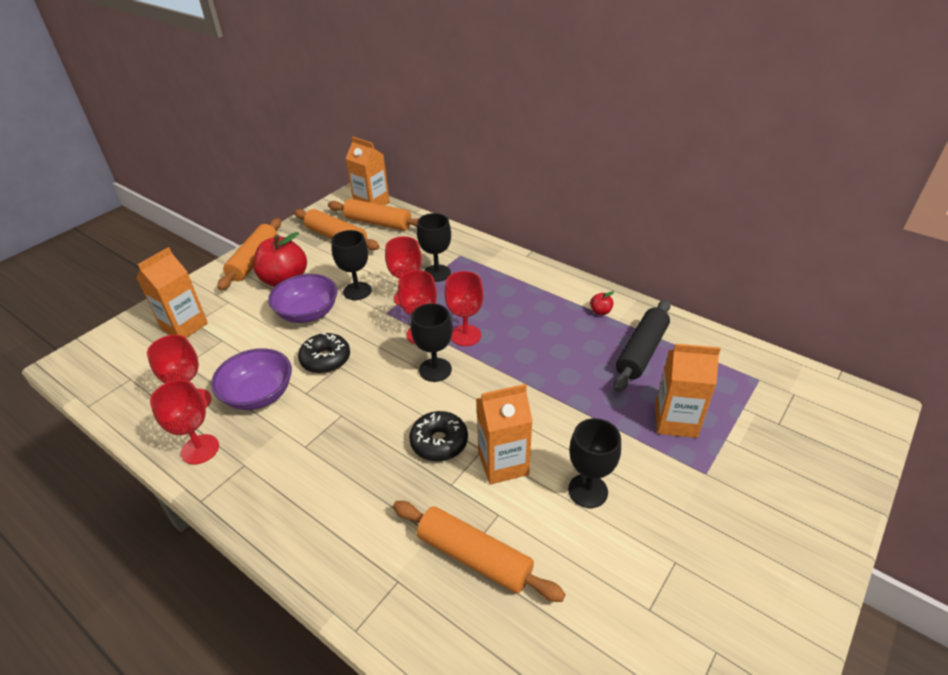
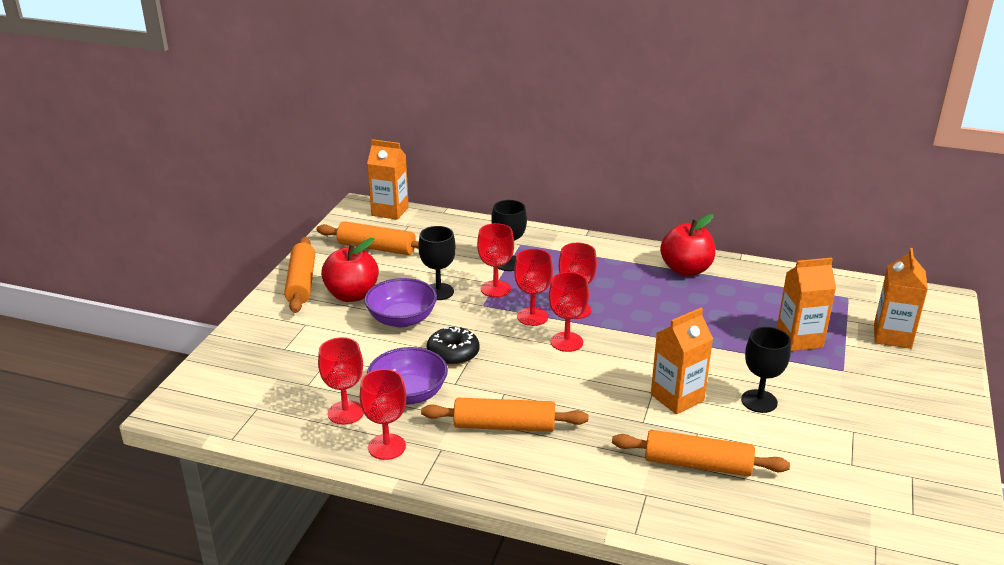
camera: 20 degrees left, 10 degrees down
orange carton [136,247,208,338] -> orange carton moved to [874,248,928,349]
orange rolling pin [328,199,418,231] -> orange rolling pin moved to [421,398,588,432]
black donut [409,411,468,461] -> none
black goblet [411,303,452,382] -> red goblet [549,272,589,352]
red apple [590,291,614,315] -> red apple [660,214,716,276], size x2.40
black rolling pin [614,299,671,392] -> none

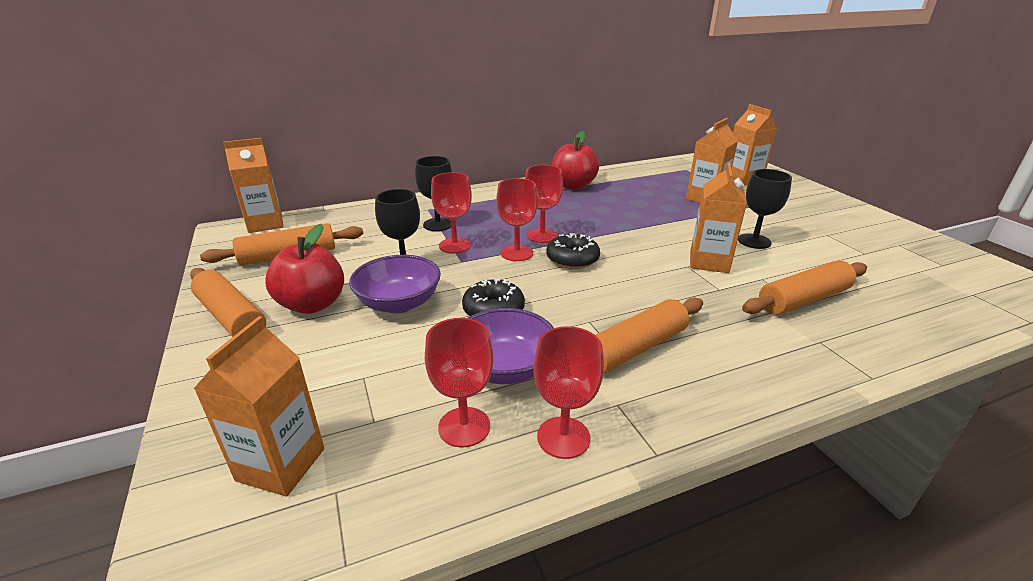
camera: 40 degrees left, 0 degrees up
red goblet [549,272,589,352] -> black donut [546,233,600,269]
none -> orange carton [194,316,324,496]

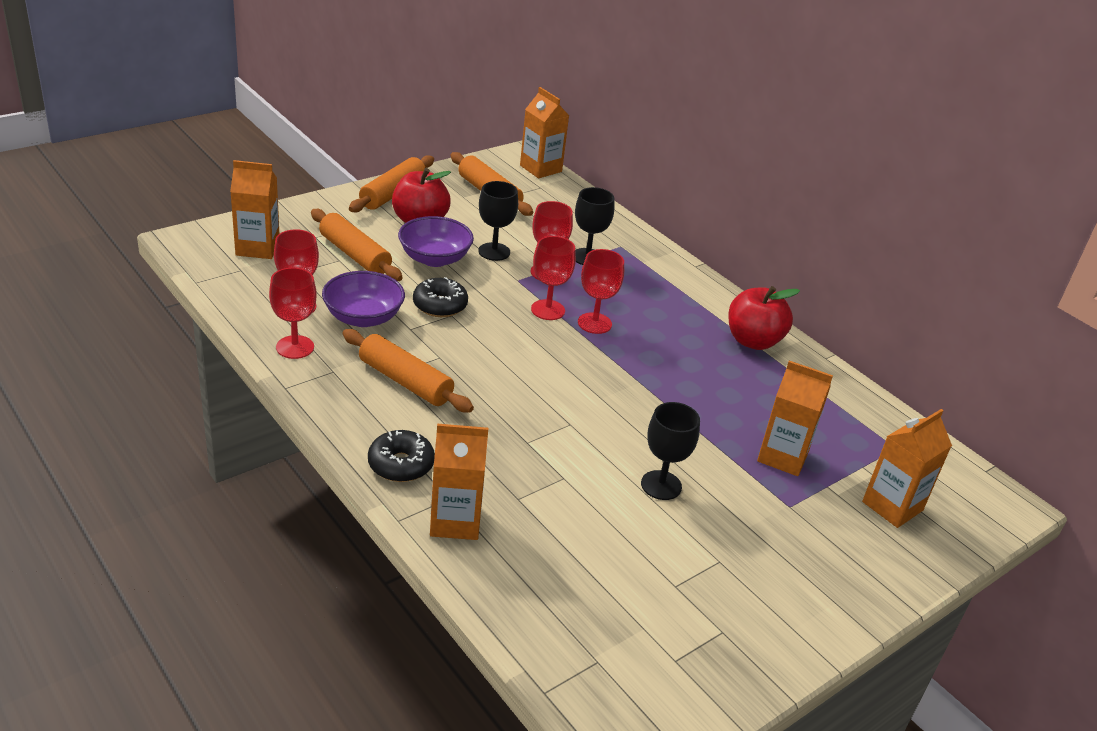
camera: 70 degrees right, 5 degrees up
black donut [546,233,600,269] -> black donut moved to [368,430,435,482]
orange carton [690,162,747,273] -> orange carton moved to [430,423,488,540]
orange rolling pin [742,260,867,315] -> orange rolling pin moved to [311,209,403,281]

